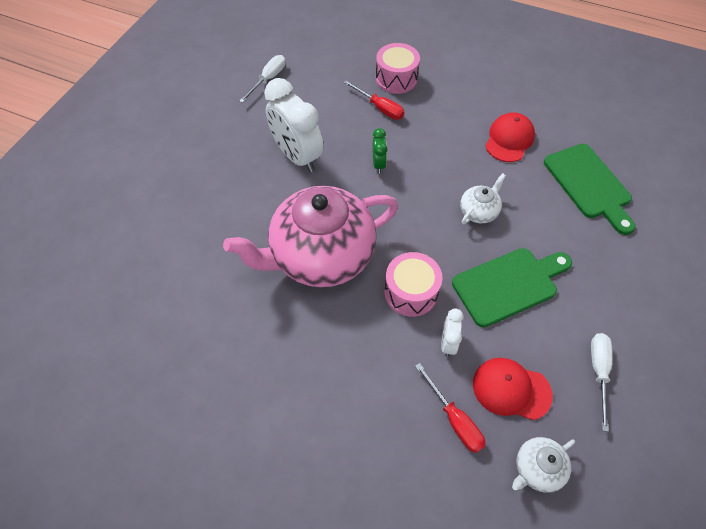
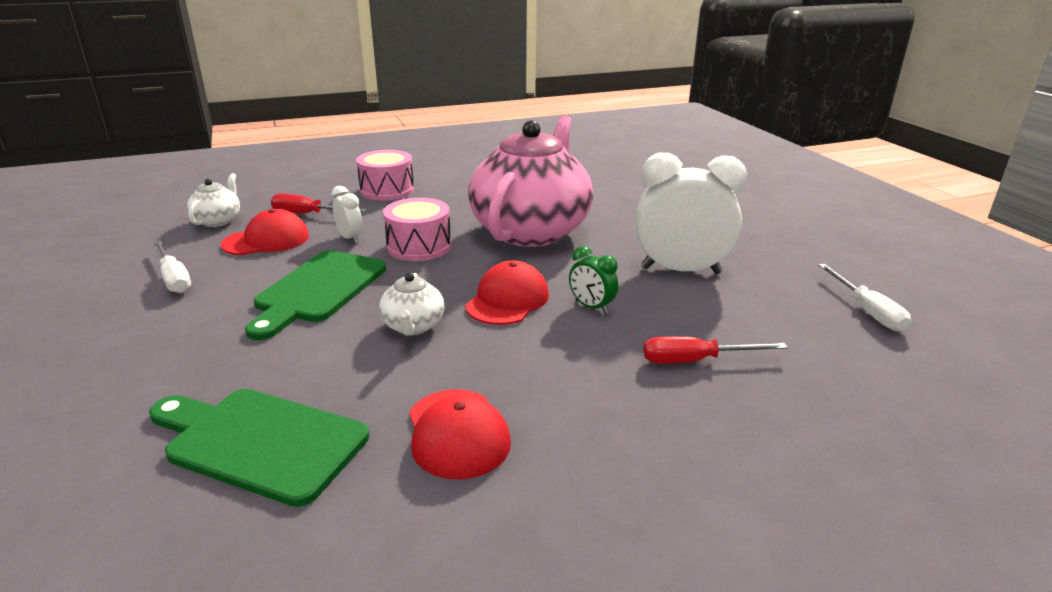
camera: 135 degrees right, 30 degrees down
pink drum [376,43,420,94] -> pink drum moved to [356,150,414,200]
none -> red cap [465,261,549,325]

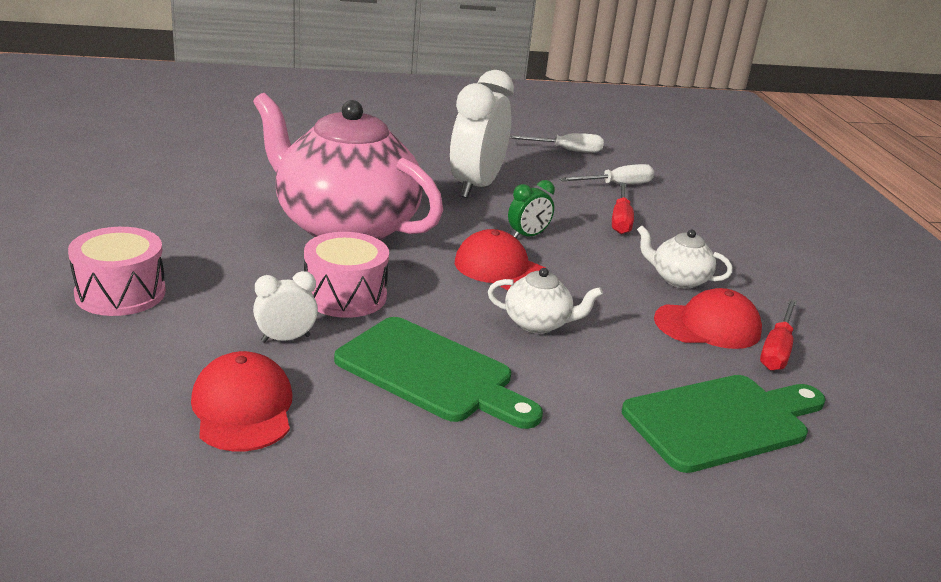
camera: 80 degrees left, 0 degrees up
green cutting board [149,389,369,507] -> green cutting board turned 150 degrees counterclockwise [622,375,826,473]
white screwdriver [154,240,191,293] -> white screwdriver moved to [559,164,654,184]
white teapot [187,173,240,227] -> white teapot moved to [637,225,733,289]
red screwdriver [271,193,366,213] -> red screwdriver moved to [760,299,797,371]

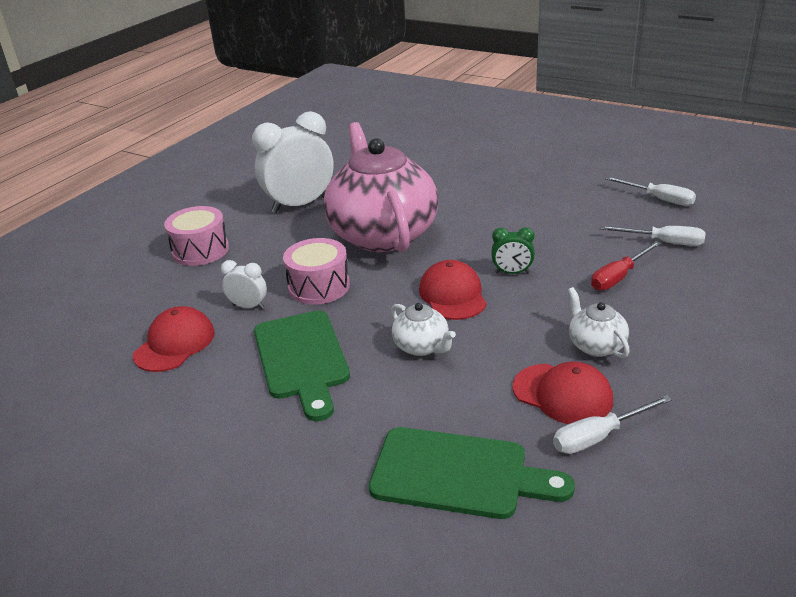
camera: 45 degrees right, 5 degrees up
white clock [450,70,514,198] -> white clock moved to [252,111,334,213]
red screwdriver [760,299,797,371] -> white screwdriver [553,395,672,454]

